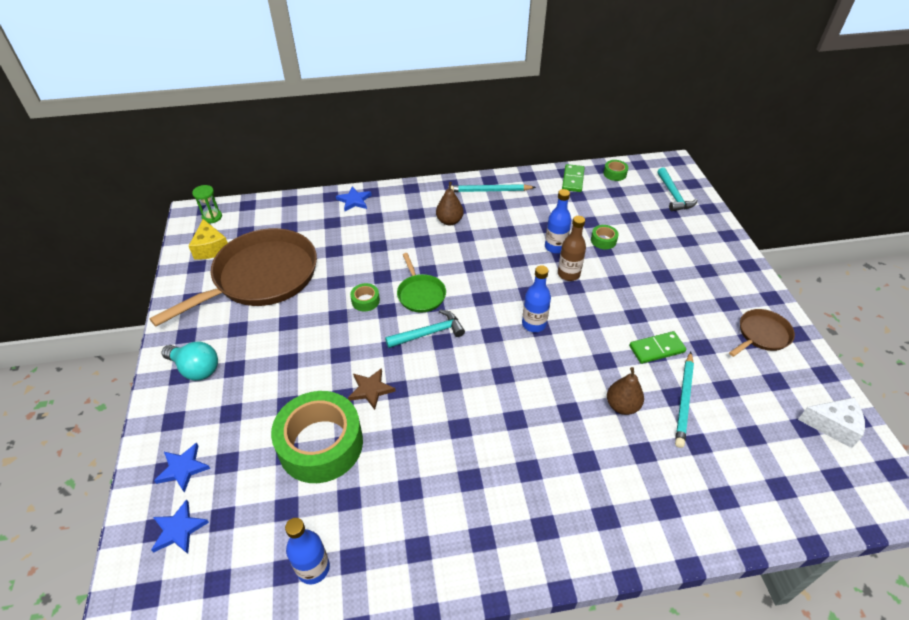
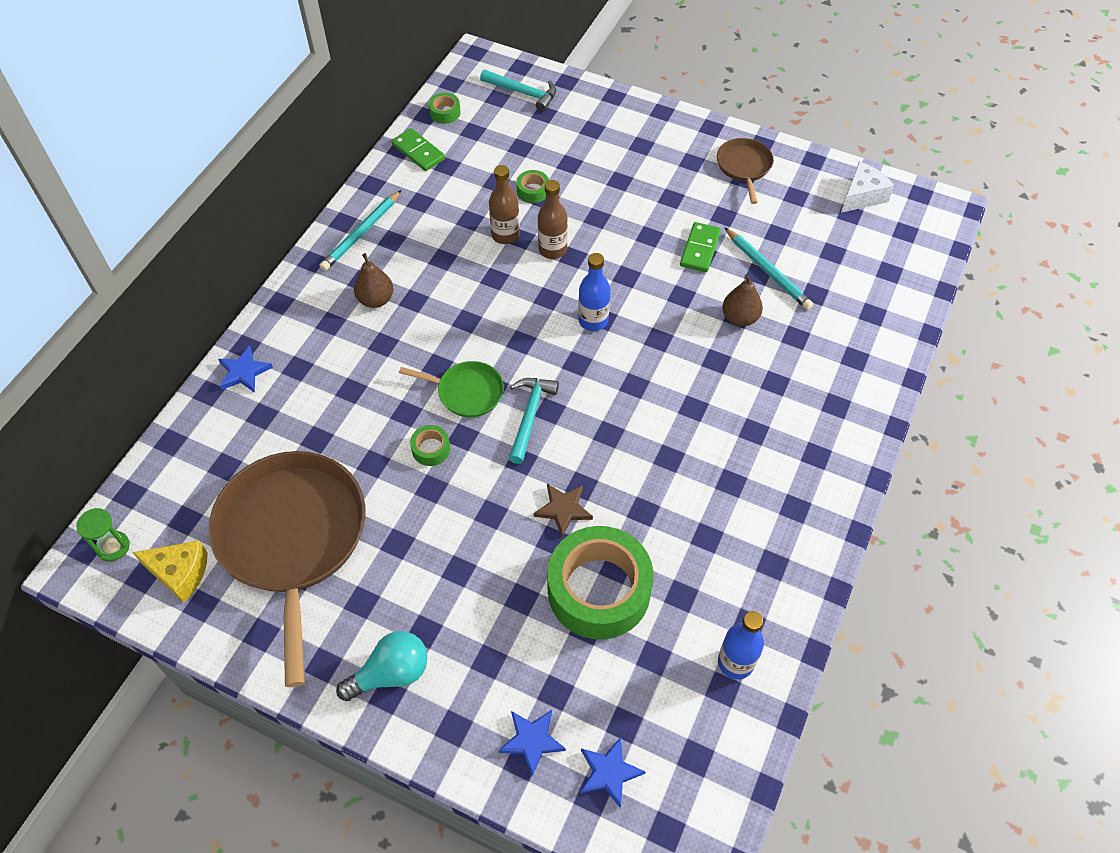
camera: 55 degrees left, 10 degrees up
blue bottle [545,189,571,253] -> brown bottle [489,165,520,244]

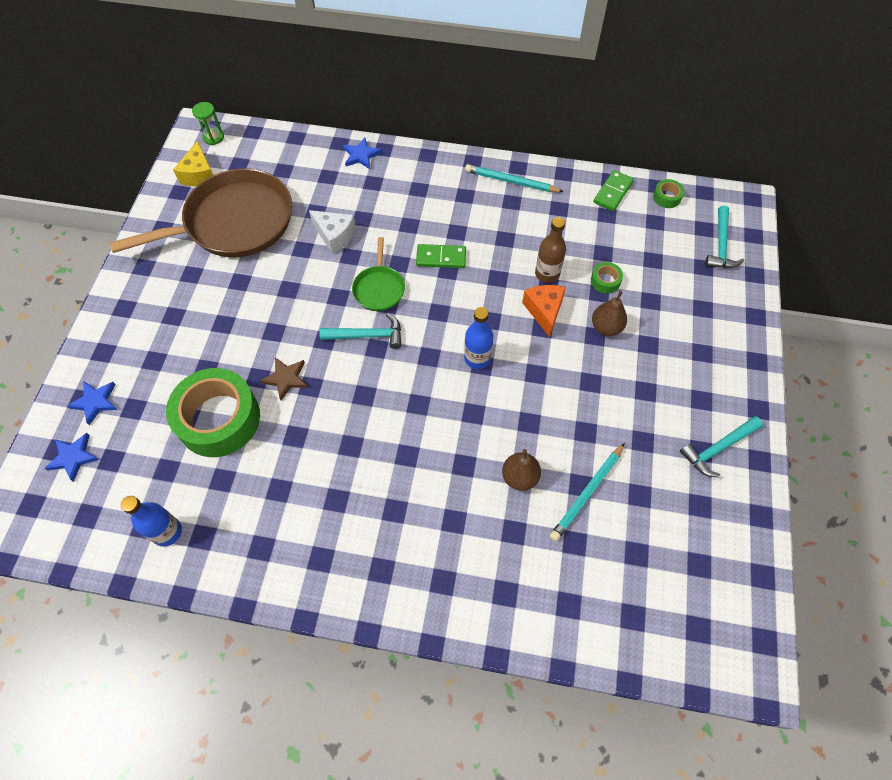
camera: 75 degrees right, 5 degrees up
turquoise light bulb [336,631,428,701] -> none
brown pear [354,253,394,308] -> brown pear moved to [592,291,627,336]
green tape [410,425,450,466] -> none
brown bottle [538,180,568,259] -> orange cheese [522,285,566,337]
green domino [680,222,721,272] -> green domino moved to [416,244,466,268]
brown pan [717,138,773,204] -> turquoise hammer [680,416,763,477]
white cheese [841,162,894,213] -> white cheese moved to [309,210,356,254]

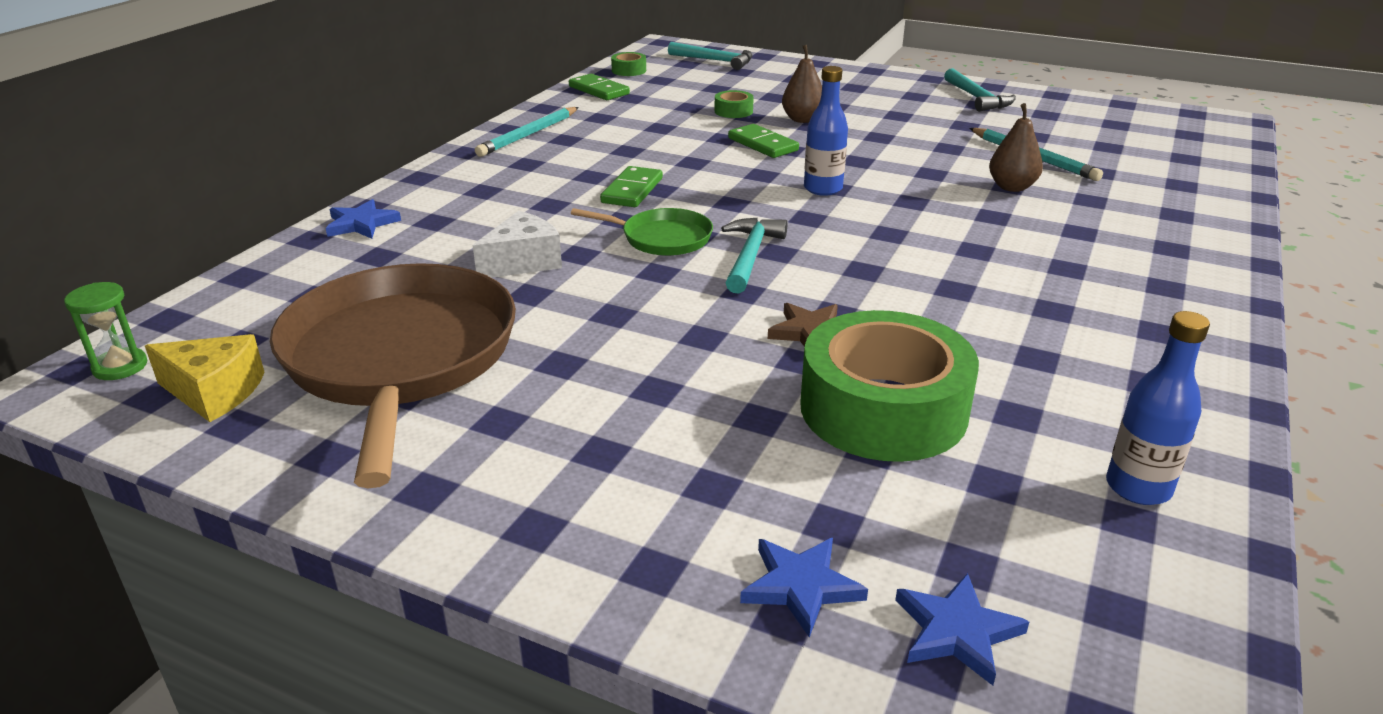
camera: 75 degrees left, 30 degrees down
orange cheese [522,285,566,337] -> green domino [728,124,799,158]
brown bottle [535,217,566,283] -> none

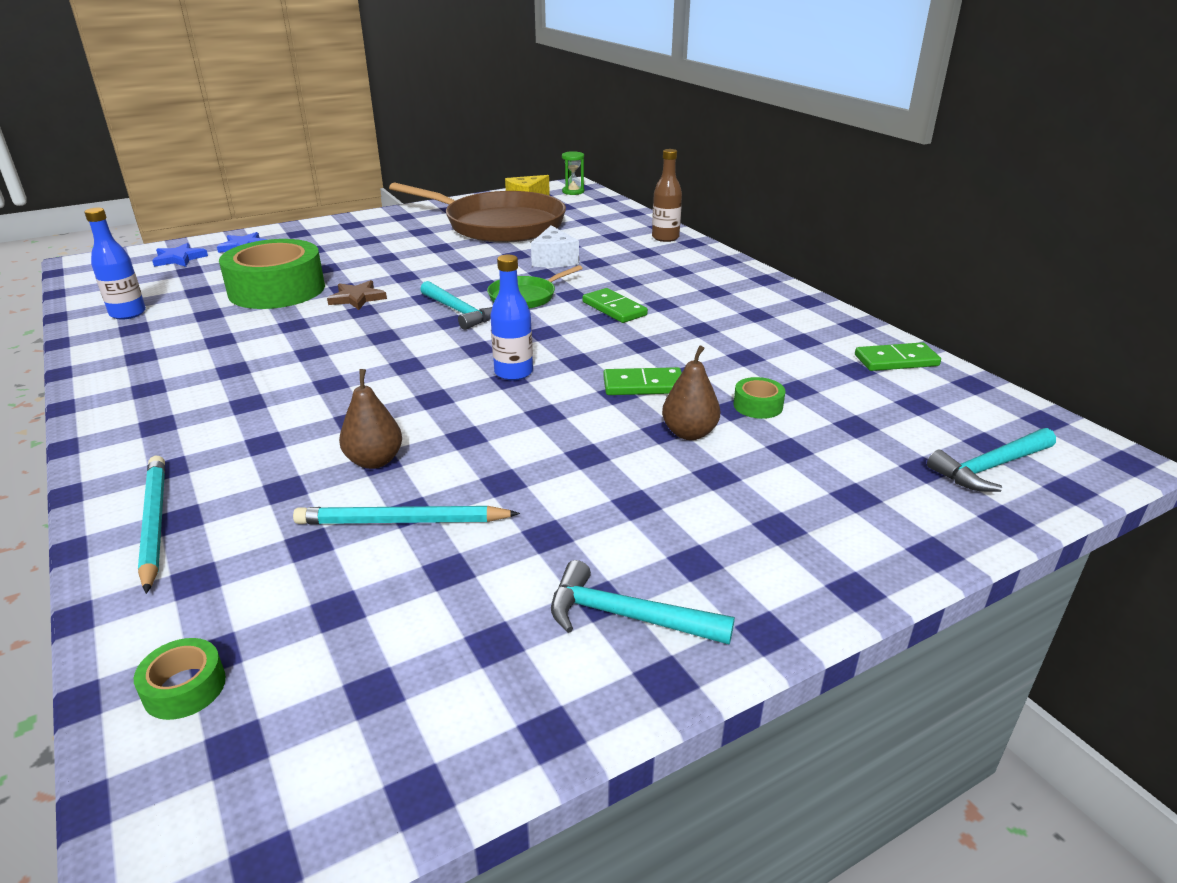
camera: 125 degrees right, 0 degrees up
blue star [326,199,401,239] -> brown bottle [652,149,682,242]
turquoise pencil [475,107,579,157] -> turquoise pencil moved to [138,456,165,594]
green tape [611,52,646,76] -> green tape moved to [134,638,226,720]

